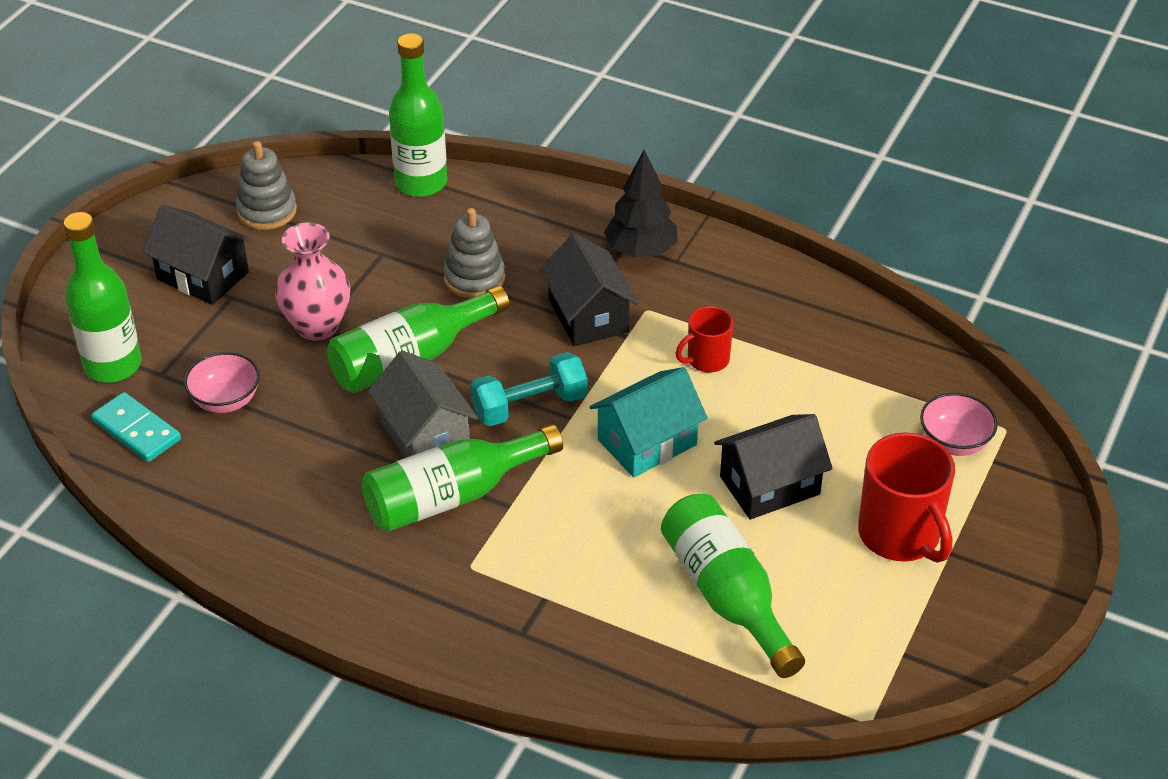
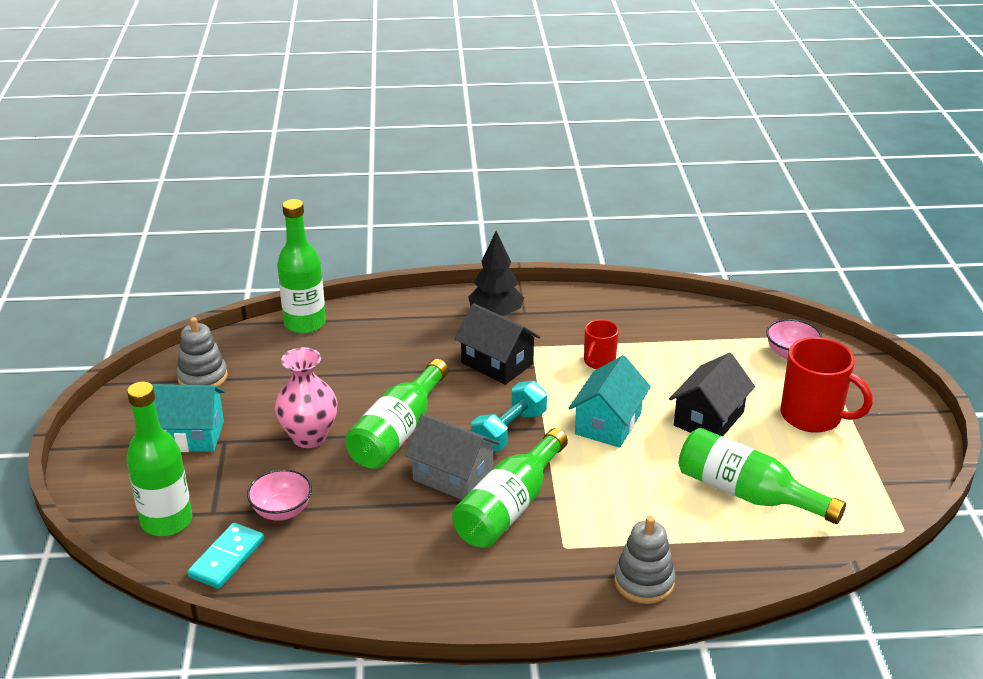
camera: 30 degrees left, 10 degrees down
turquoise domino [91,392,181,462] -> turquoise domino turned 75 degrees counterclockwise [187,523,264,589]
black house [142,205,252,305] -> turquoise house [152,384,225,452]
grey stacking toy [443,208,505,299] -> grey stacking toy moved to [614,516,675,604]

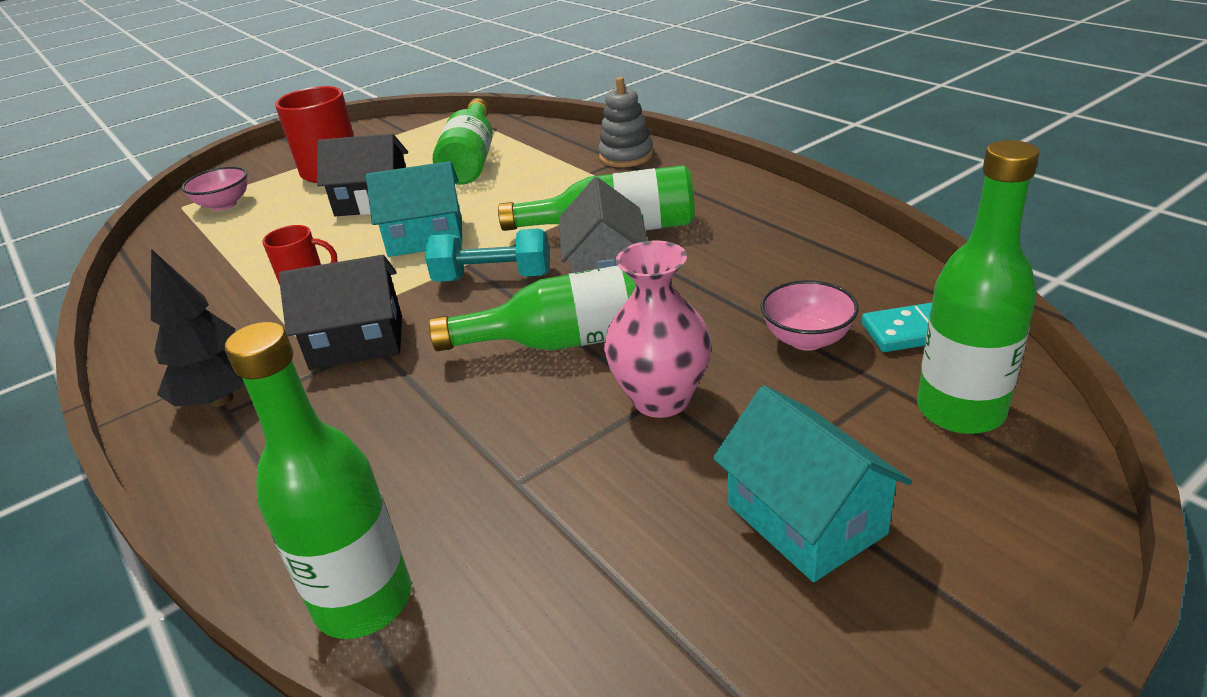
camera: 120 degrees left, 0 degrees up
grey stacking toy [176,317,228,387] -> none
black house [455,303,540,385] -> black house turned 75 degrees clockwise [279,255,402,370]

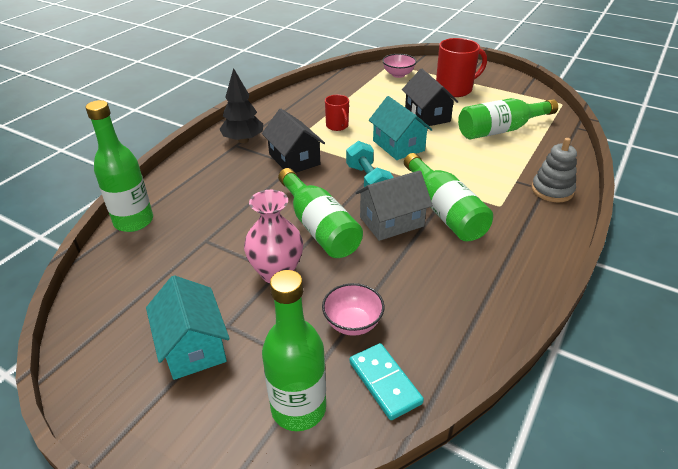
camera: 65 degrees right, 5 degrees up
turquoise house [713,385,912,582] -> turquoise house turned 60 degrees counterclockwise [146,275,230,380]

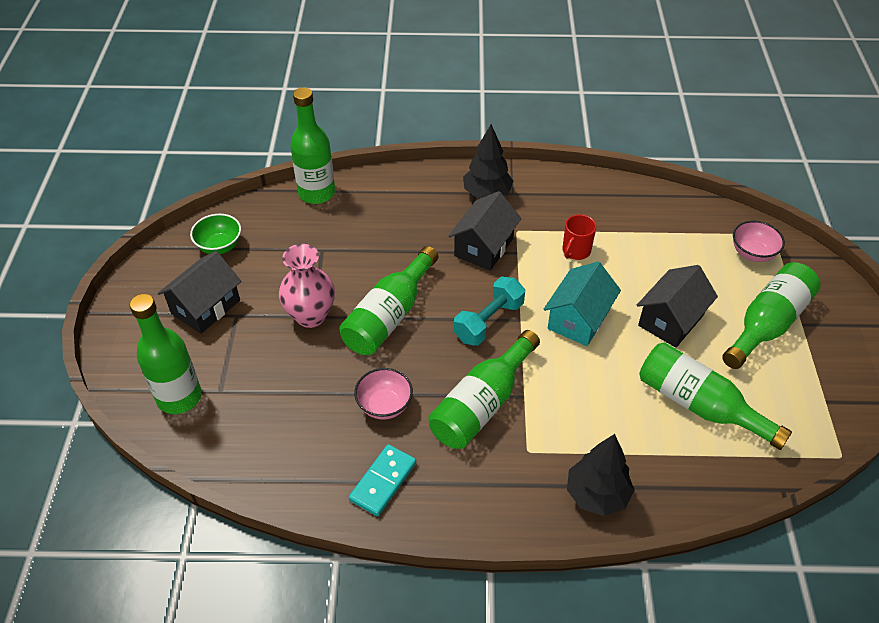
camera: 60 degrees right, 10 degrees up
turquoise house [146,275,230,380] -> black house [157,251,241,334]
pink bowl [322,283,385,336] -> pink bowl moved to [354,368,413,420]
turquoise domino [350,343,424,420] -> turquoise domino moved to [349,444,416,516]
grey house [355,170,433,241] -> none
red mug [436,38,487,97] -> green bottle [722,262,821,369]
grey stacking toy [532,138,577,202] -> black tree [567,434,634,516]
none -> green bowl [190,214,241,254]

